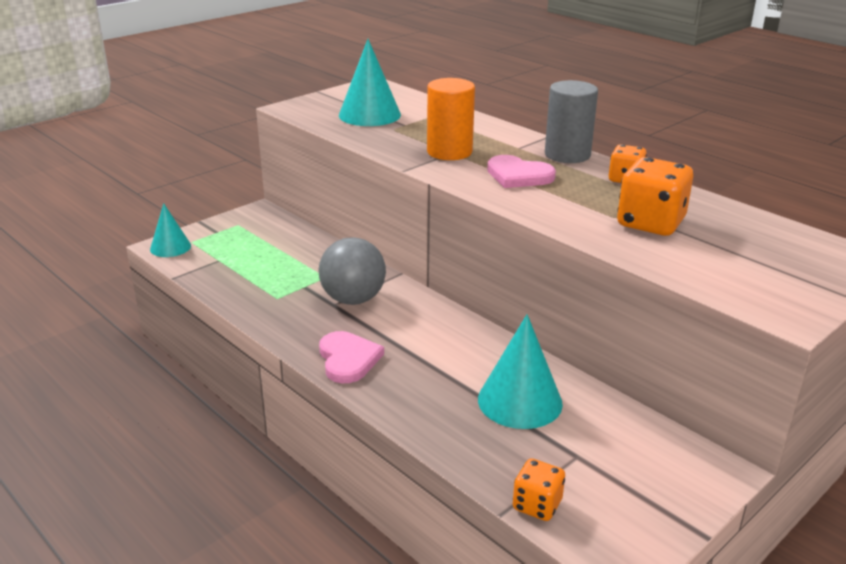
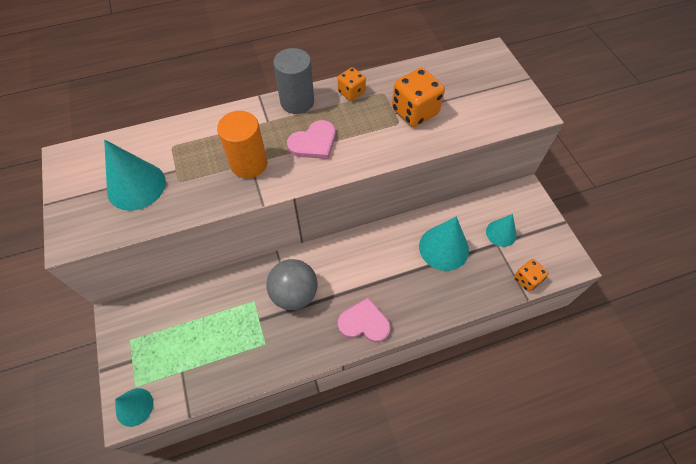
camera: 65 degrees left, 30 degrees up
none -> turquoise cone [486,214,517,247]

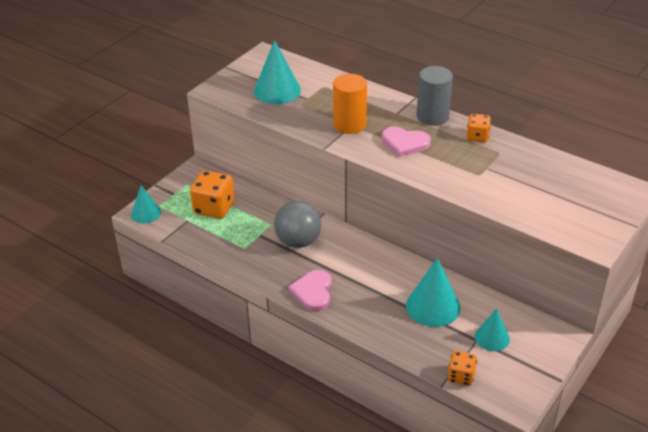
camera: 55 degrees right, 20 degrees down
pink heart [338,297,391,342] -> pink heart turned 150 degrees counterclockwise [288,270,332,311]
orange dice [392,68,445,127] -> orange dice moved to [190,170,235,219]

